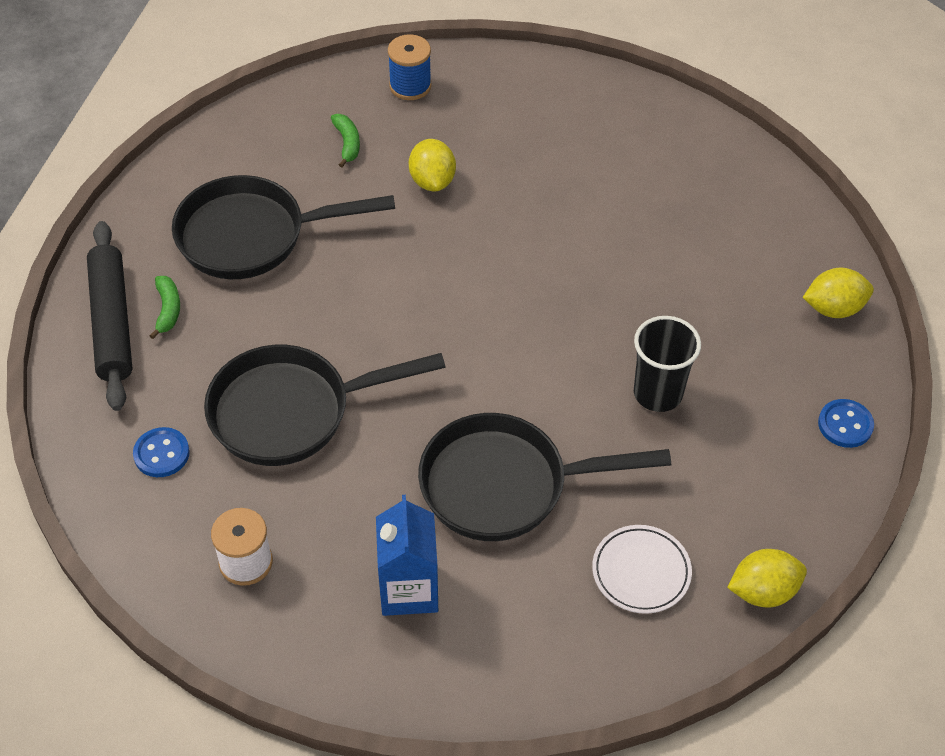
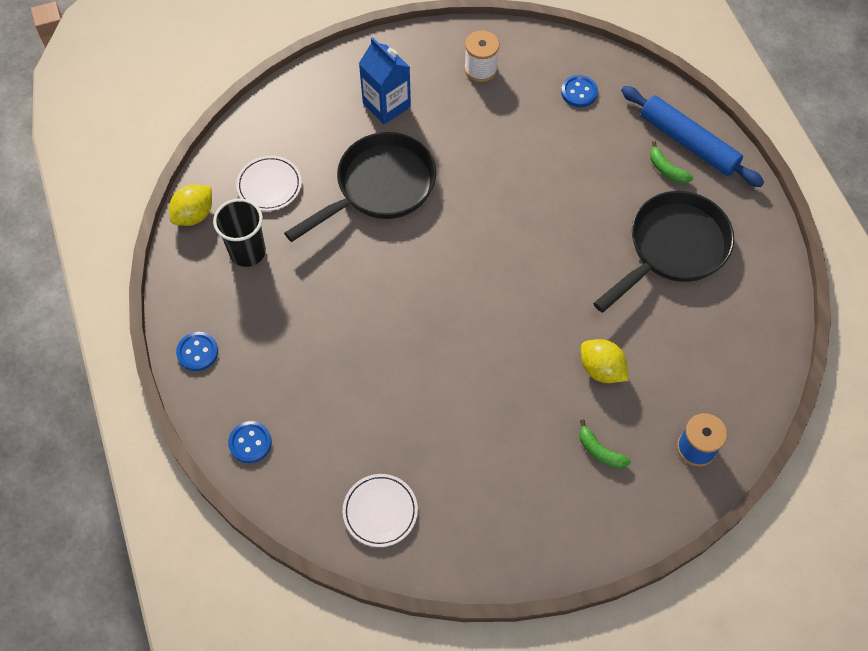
camera: 145 degrees right, 10 degrees up
black rolling pin [87,221,132,411] -> blue rolling pin [621,86,764,187]
black pan [204,345,446,466] -> none
green banana [331,114,360,167] -> green banana moved to [579,419,631,469]
black cup [634,316,701,412] -> black cup moved to [213,199,266,267]
yellow lemon [803,268,874,318] -> blue button [228,421,272,463]
none -> white plate [343,474,418,547]

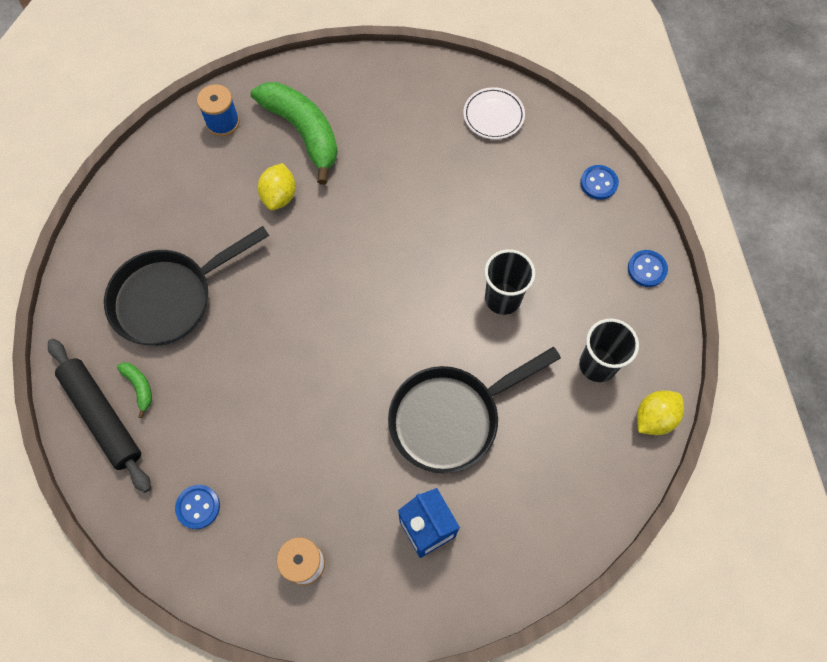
camera: 170 degrees left, 5 degrees up
white plate [236,156,302,211] -> none
green banana [579,419,631,469] -> green banana [251,82,338,184], size x2.39
yellow lemon [581,339,628,383] -> yellow lemon turned 45 degrees clockwise [258,163,296,210]
blue rolling pin [621,86,764,187] -> black rolling pin [48,339,151,493]
none -> black cup [485,249,535,315]

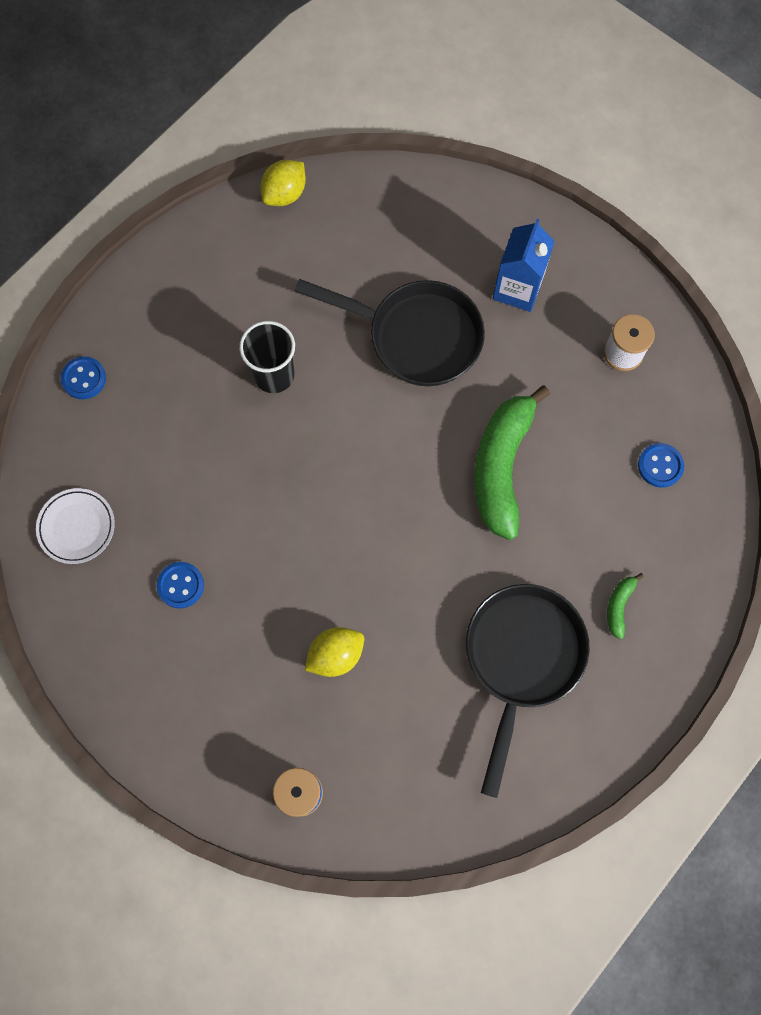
camera: 130 degrees left, 5 degrees up
black rolling pin [48,339,151,493] -> none
black pan [104,226,269,346] -> black pan turned 90 degrees counterclockwise [466,584,590,798]
green banana [251,82,338,184] -> green banana moved to [474,386,550,540]
black cup [579,319,639,382] -> none
blue button [628,250,668,287] -> blue button moved to [157,562,204,608]
yellow lemon [637,390,684,435] -> yellow lemon turned 60 degrees counterclockwise [261,160,306,206]

